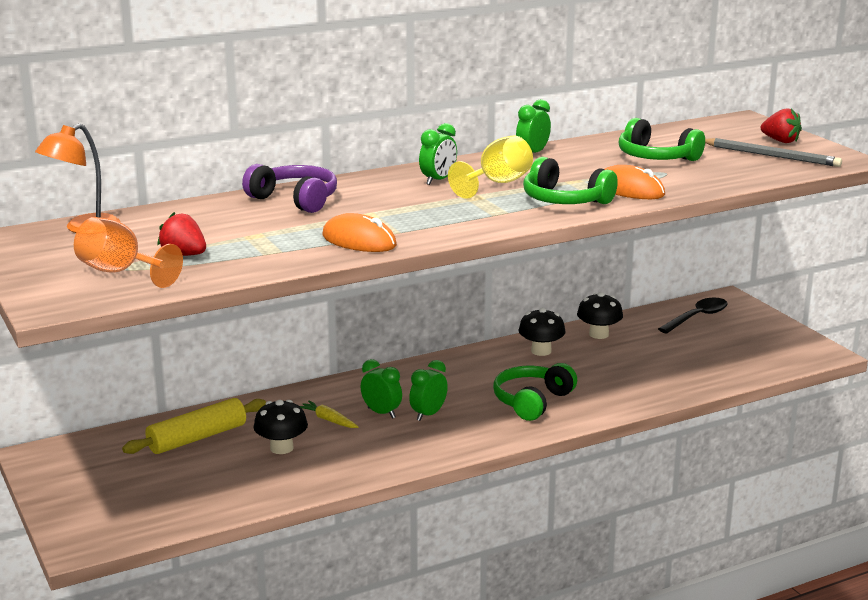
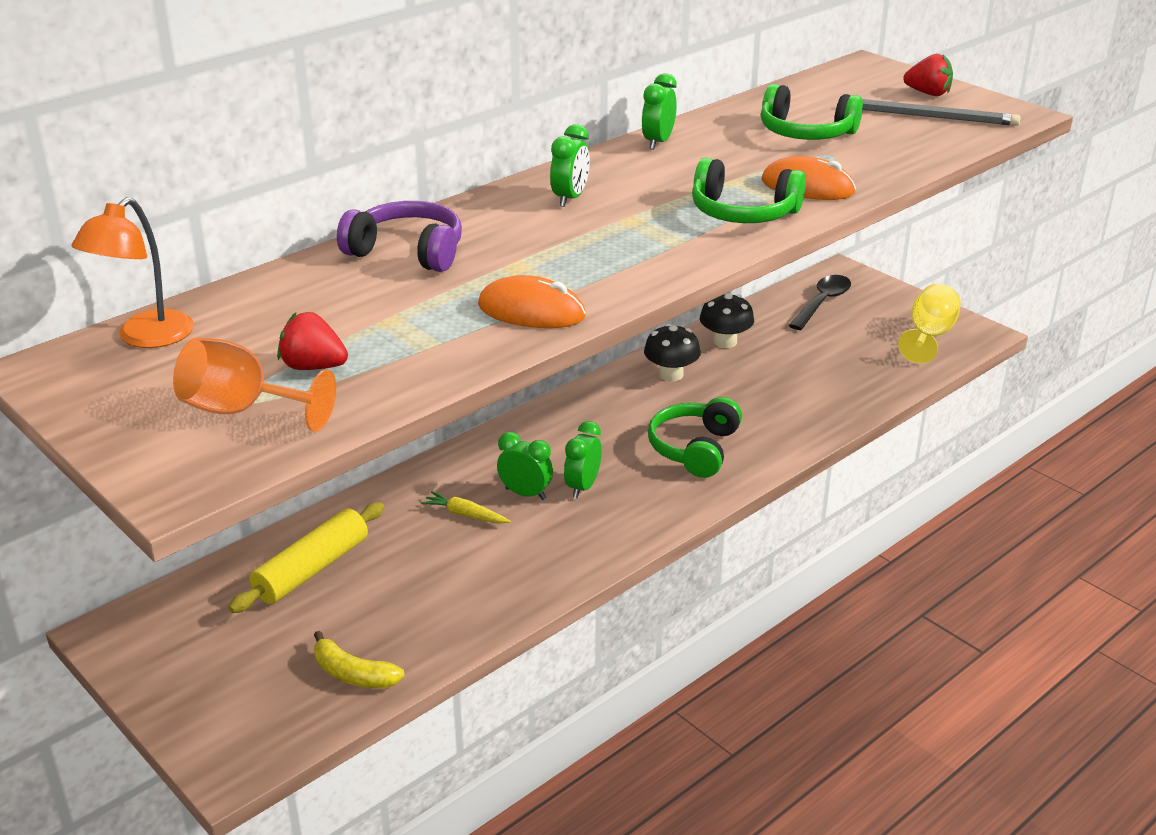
camera: 15 degrees left, 10 degrees up
black mushroom [254,400,308,454] -> none
yellow goblet [448,136,533,199] -> yellow goblet moved to [898,284,961,364]
none -> yellow banana [314,631,405,689]

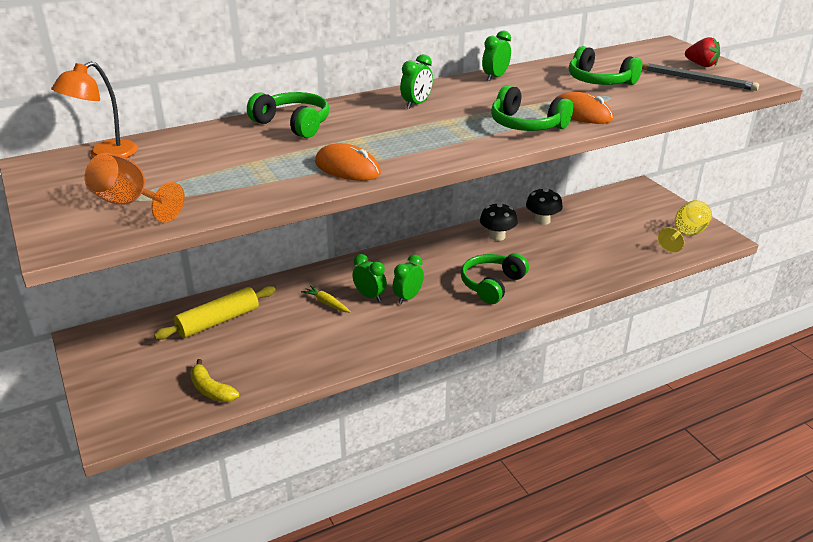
camera: 15 degrees right, 0 degrees up
red strawberry [277,312,348,370] -> none
purple headphones [337,201,462,272] -> green headphones [247,92,329,138]
black spoon [789,275,851,330] -> none

